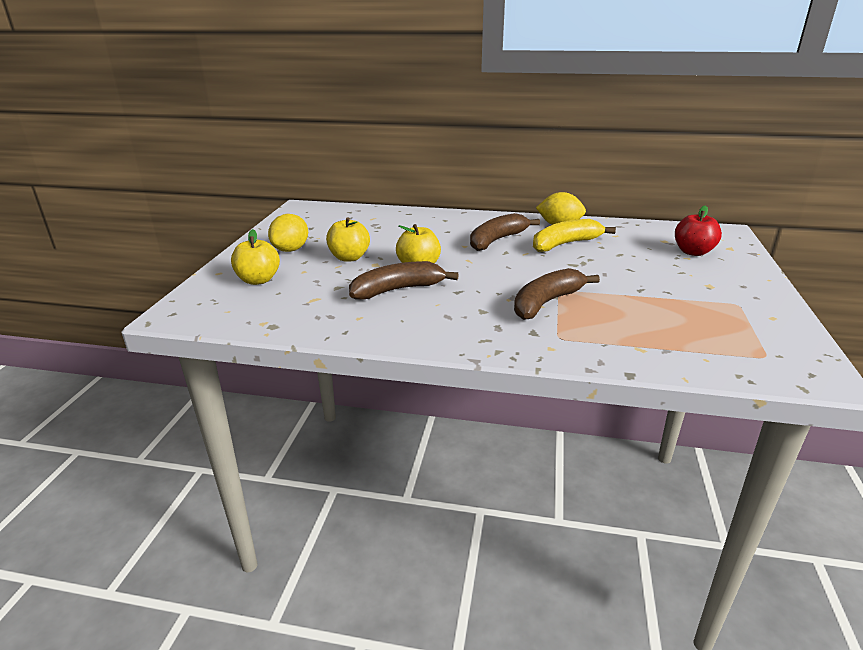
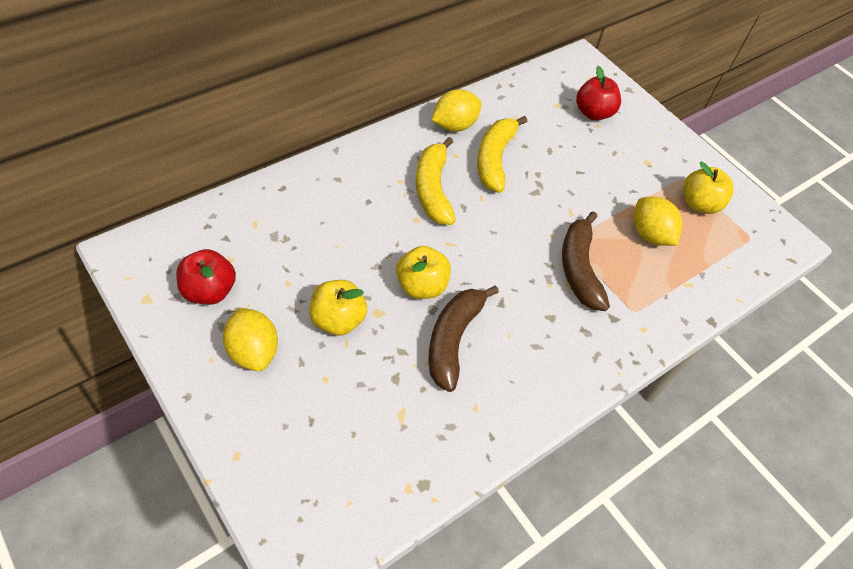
camera: 55 degrees left, 25 degrees up
yellow apple [231,229,280,285] -> yellow apple moved to [683,162,734,214]
brown banana [470,213,540,251] -> yellow banana [416,137,455,225]
none -> red apple [176,249,236,305]
none -> yellow lemon [633,197,682,246]

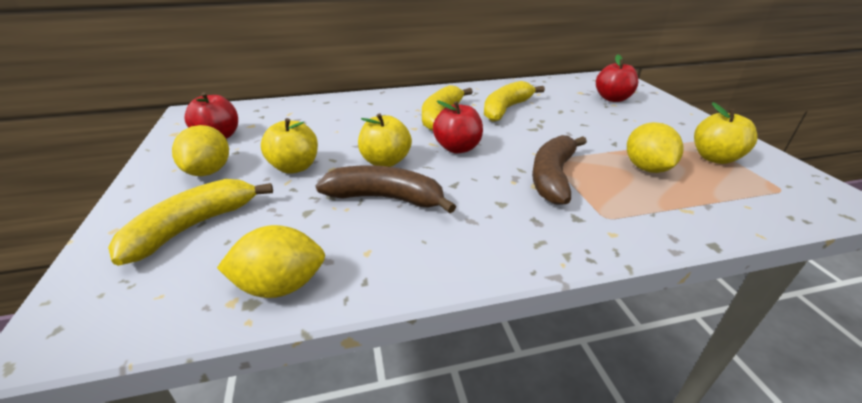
camera: 30 degrees right, 20 degrees down
brown banana [429,285,499,392] -> brown banana turned 60 degrees clockwise [315,165,456,213]
yellow lemon [432,89,482,132] -> yellow lemon moved to [217,225,325,298]
none -> yellow banana [108,179,273,266]
none -> red apple [433,100,483,153]

